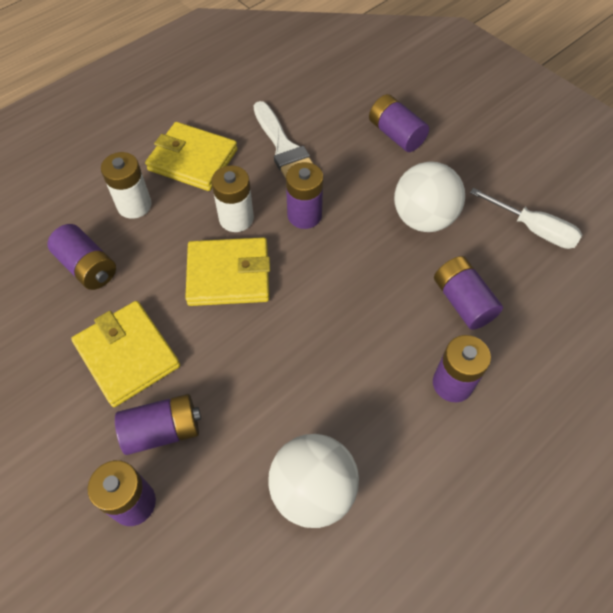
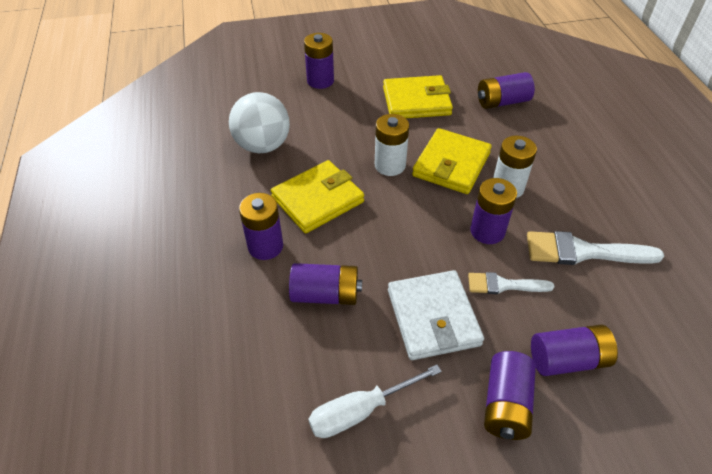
camera: 120 degrees right, 10 degrees down
white battery [101,152,151,219] -> white battery moved to [375,114,409,176]
purple battery [115,394,201,455] -> purple battery moved to [484,351,536,440]
yellow wallet [145,122,238,191] -> yellow wallet moved to [271,160,364,233]
white ball [394,161,465,232] -> white wallet [388,270,484,360]
none -> white brush [468,272,554,294]

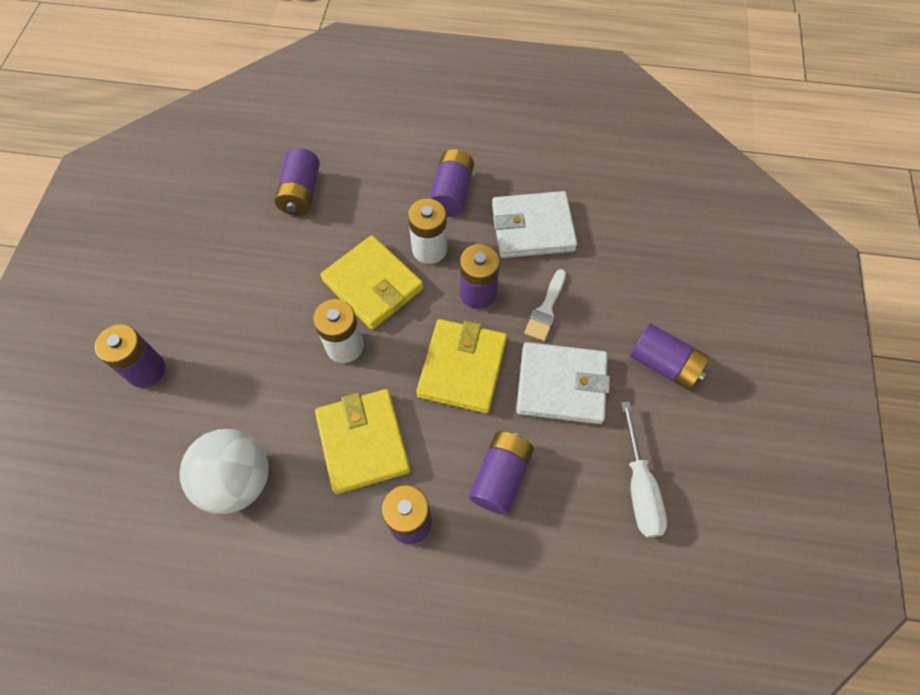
camera: 70 degrees left, 15 degrees up
yellow wallet [383,75,453,118] -> yellow wallet moved to [416,319,507,413]
white brush [527,231,664,265] -> white wallet [492,191,578,258]
purple battery [531,325,618,376] -> purple battery moved to [430,149,474,217]

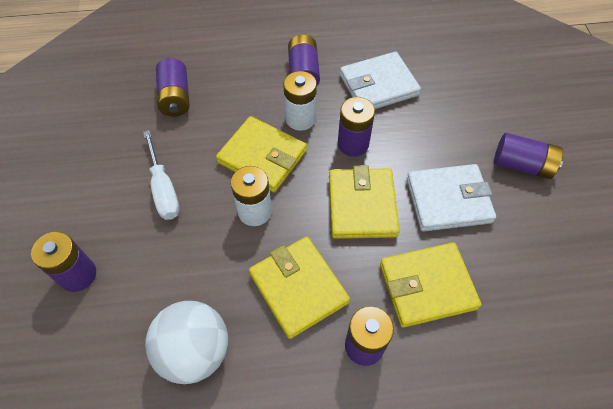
camera: 15 degrees left, 5 degrees down
purple battery [469,431,534,515] -> yellow wallet [380,242,481,328]
white brush [524,269,566,341] -> none
white screwdriver [621,401,667,537] -> white screwdriver moved to [143,130,180,220]

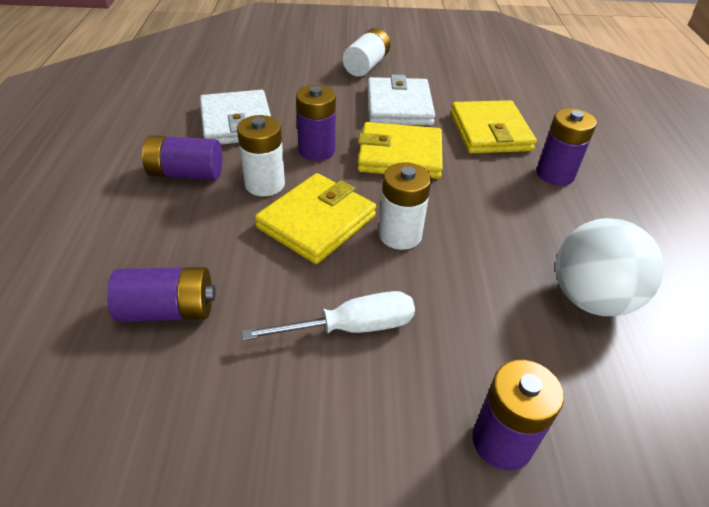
camera: 85 degrees left, 15 degrees down
yellow wallet [249,237,350,339] -> none
purple battery [494,133,563,179] -> white battery [343,28,390,77]

